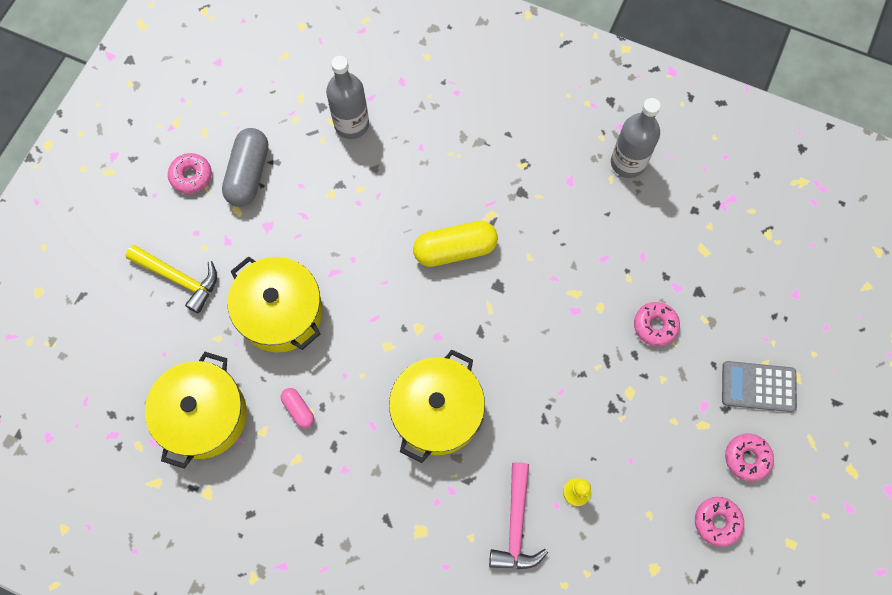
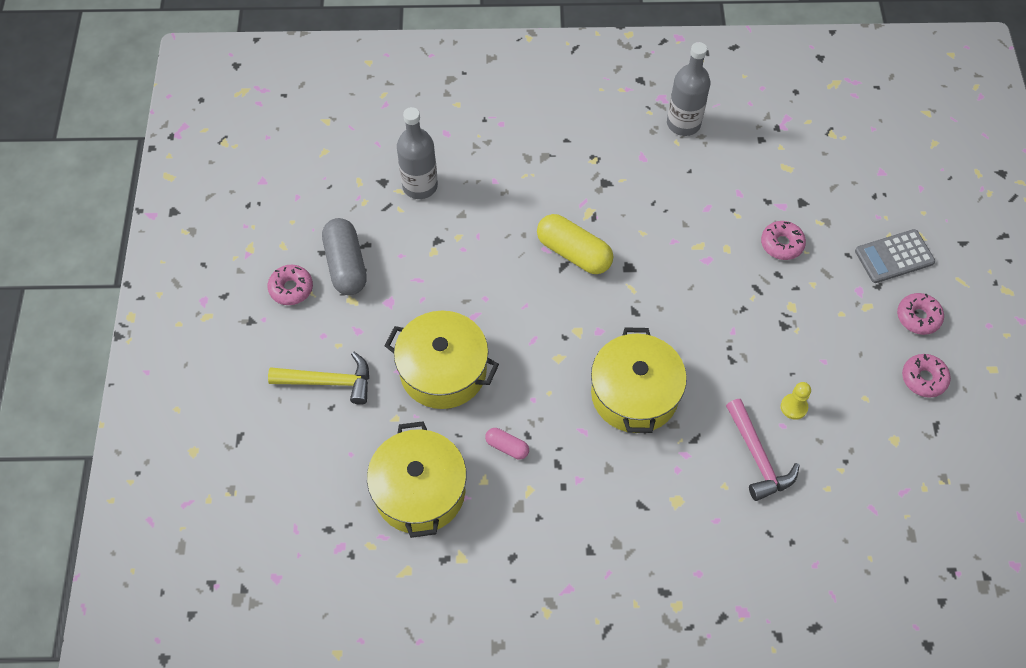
camera: 25 degrees left, 10 degrees down
yellow capsule [413,221,498,267] -> yellow capsule turned 75 degrees clockwise [537,214,613,274]

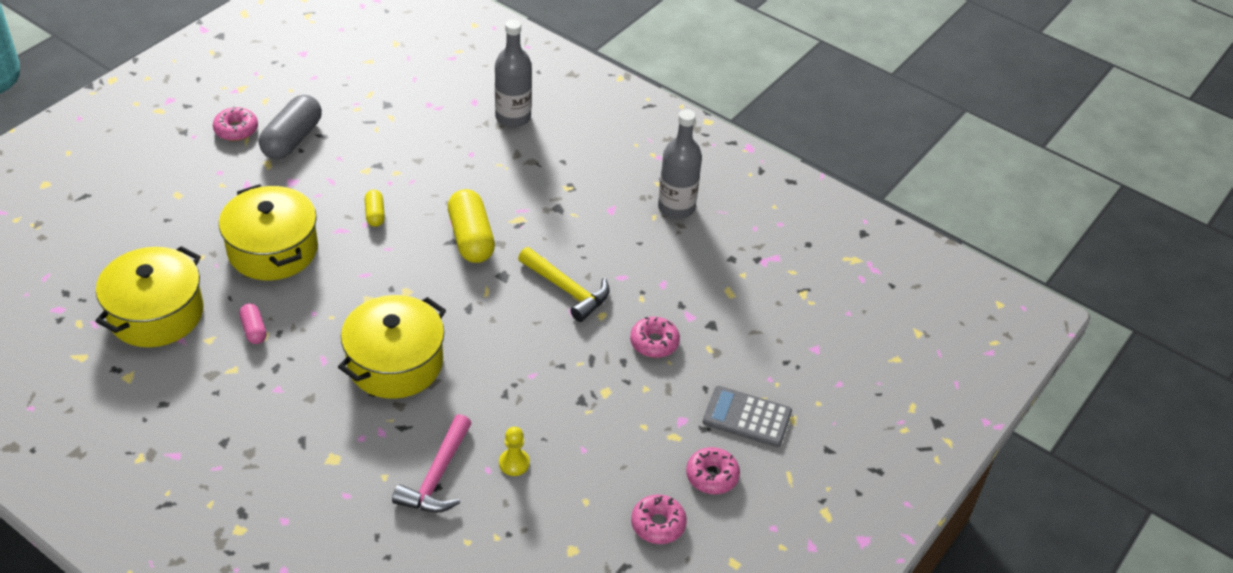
camera: 35 degrees right, 15 degrees down
yellow hammer [268,352,369,405] -> yellow hammer moved to [518,247,610,322]
grey bottle [397,107,438,199] -> grey bottle moved to [495,19,532,128]
none -> yellow capsule [365,190,385,227]

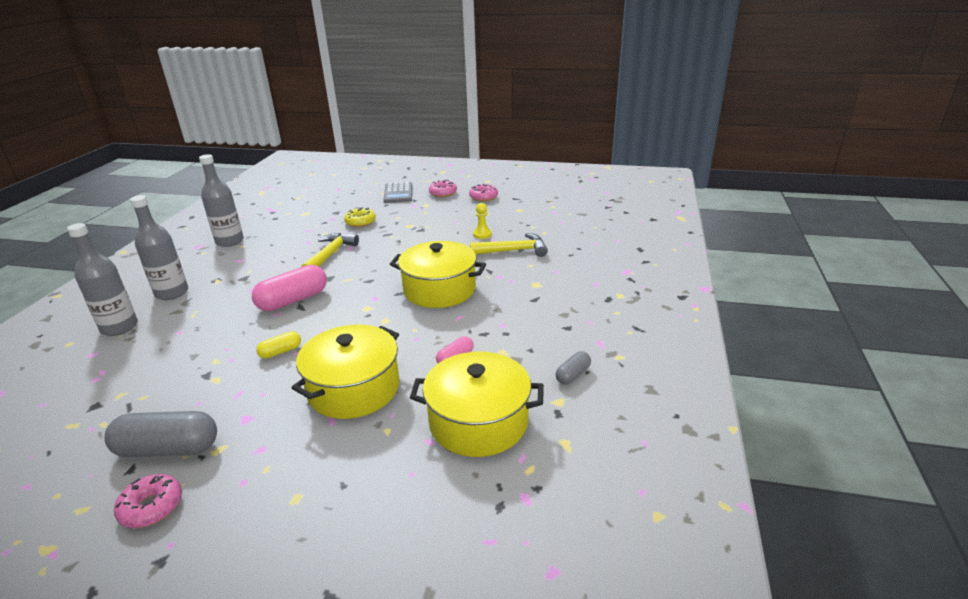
camera: 110 degrees left, 15 degrees down
pink hammer [392,414,472,513] -> yellow hammer [470,233,548,257]
yellow capsule [448,189,495,263] -> pink capsule [252,265,327,311]
pink donut [630,317,680,358] -> yellow donut [344,207,376,227]
none -> grey bottle [130,195,188,300]
none -> grey capsule [555,351,591,384]

